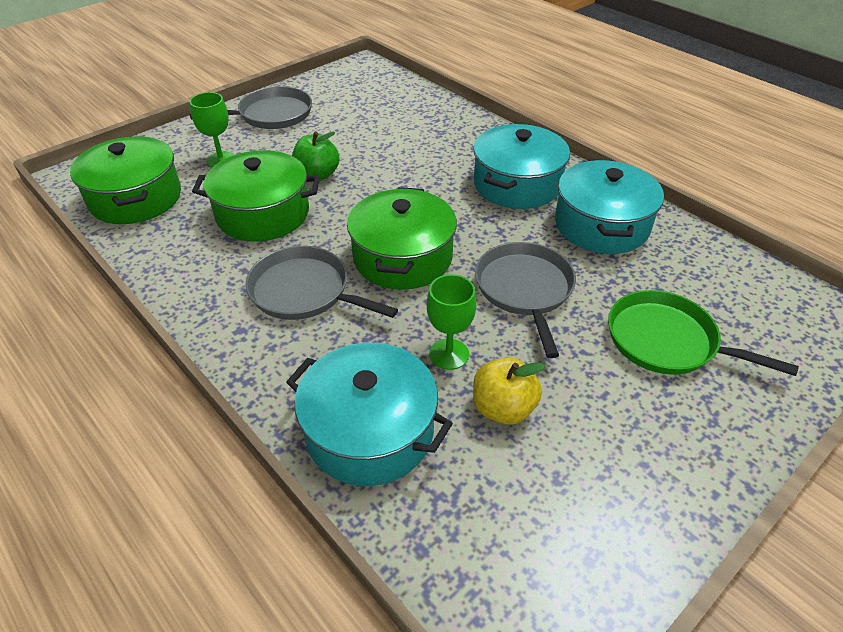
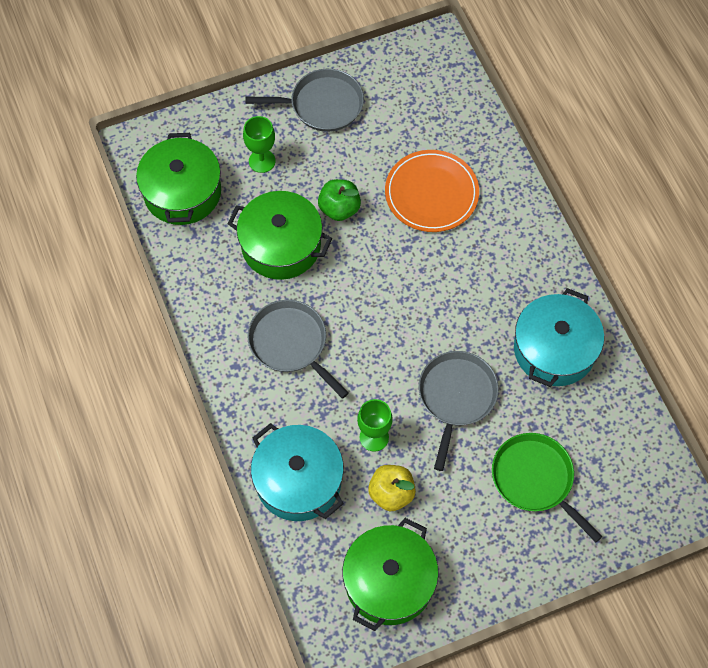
camera: 20 degrees right, 20 degrees up
green pot [347,187,457,290] -> green pot moved to [342,518,439,631]
turquoise pot [473,124,570,209] -> none
none -> orange plate [385,150,479,232]

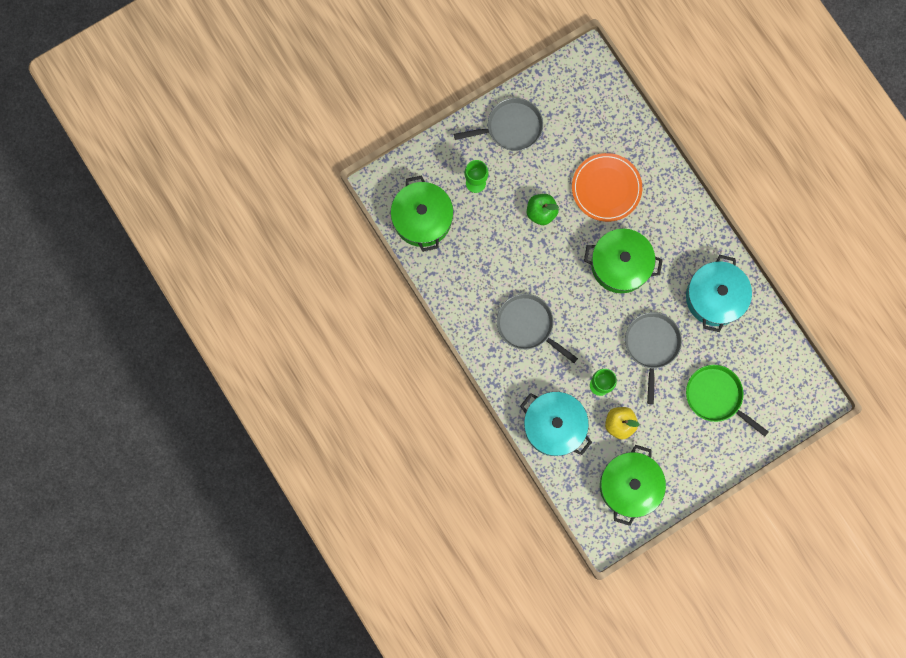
camera: 10 degrees left, 15 degrees up
green pot [227,191,332,280] -> green pot moved to [584,229,663,293]

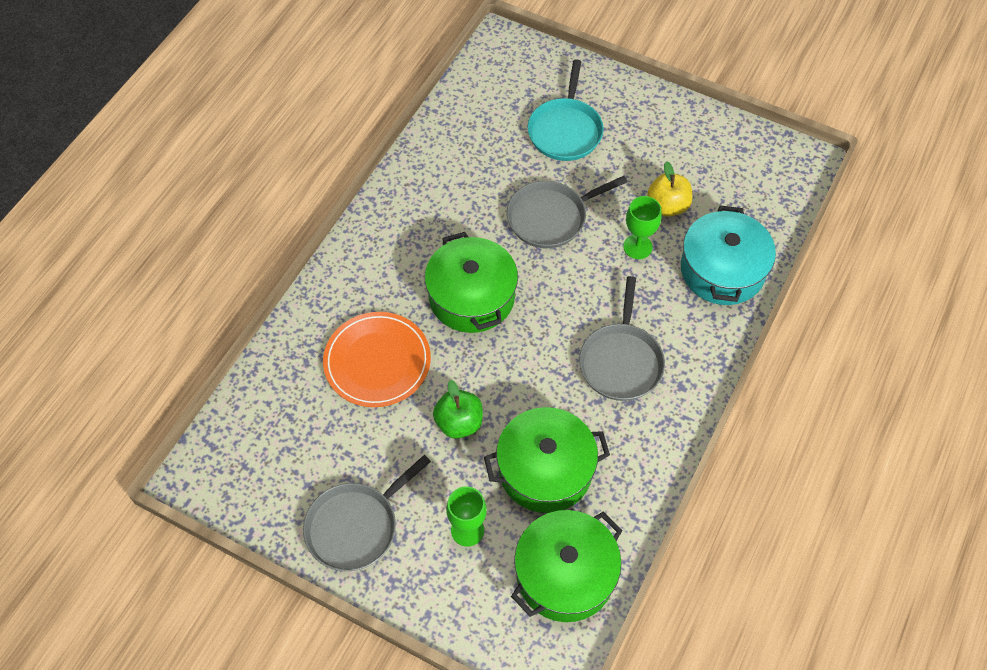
camera: 120 degrees left, 20 degrees down
grey pan [454,98,543,151] -> grey pan turned 90 degrees counterclockwise [303,455,431,571]
green pot [600,445,666,526] -> green pot moved to [484,407,610,513]
turquoise pot [686,255,752,332] -> none
green pan [686,365,769,437] -> turquoise pan [528,59,604,161]

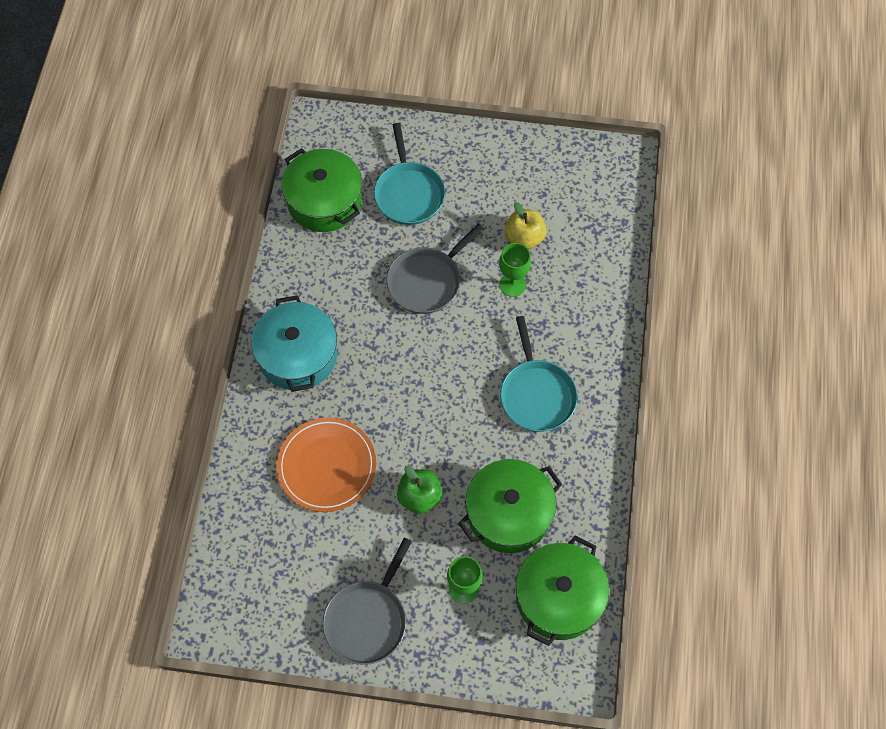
camera: 20 degrees left, 5 degrees up
green pot [425,232,518,333] -> green pot moved to [281,148,362,232]
grey pan [579,276,665,401] -> turquoise pan [500,316,578,432]
turquoise pot [681,205,776,305] -> turquoise pot moved to [251,295,337,392]

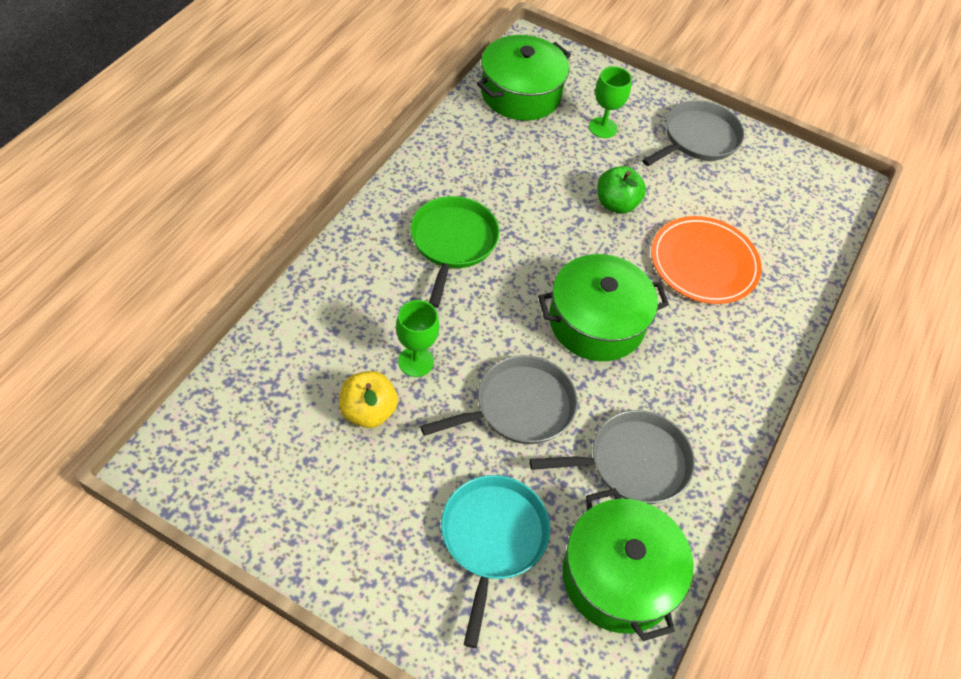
camera: 165 degrees left, 10 degrees down
turquoise pot [251,295,337,392] -> none
green pot [458,459,562,553] -> green pot moved to [538,254,669,361]
turquoise pan [500,316,578,432] -> green pan [410,196,500,308]
none -> grey pan [529,410,695,504]

